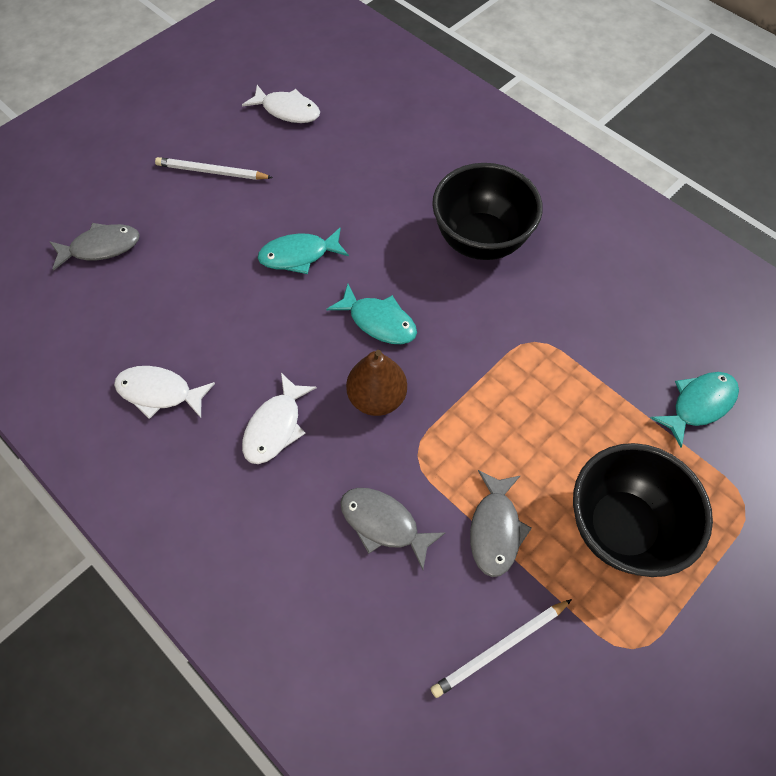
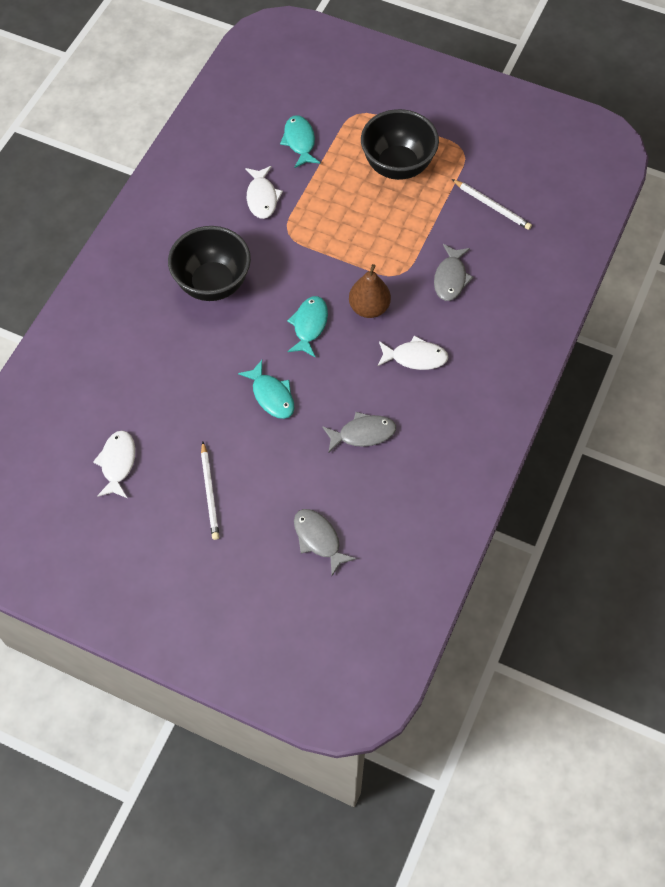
camera: 110 degrees left, 0 degrees up
white fish [114,366,215,419] -> white fish moved to [245,166,283,219]
grey fish [470,470,532,577] -> grey fish moved to [322,412,396,453]
turquoise fish [650,372,739,448] -> turquoise fish turned 45 degrees clockwise [280,115,320,168]

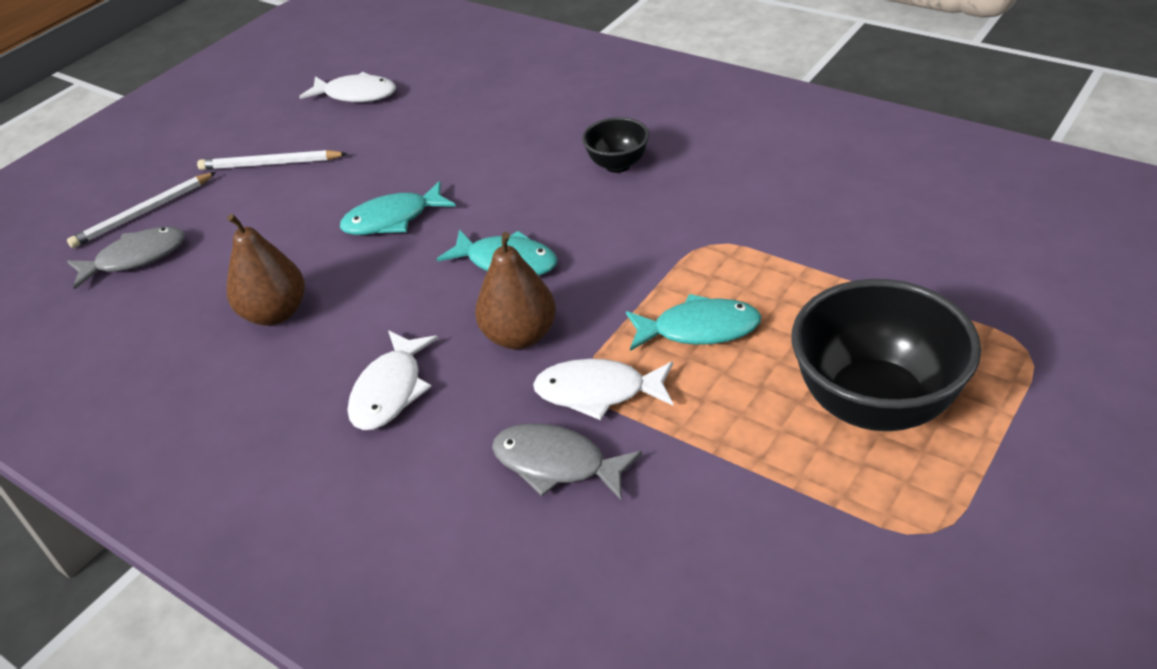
camera: 105 degrees right, 20 degrees down
black bowl [168,226,251,301] -> black bowl [582,117,649,173], size x0.51
white fish [245,166,283,219] -> white fish moved to [533,359,673,420]
turquoise fish [280,115,320,168] -> turquoise fish moved to [626,294,761,351]
grey fish [322,412,396,453] -> brown pear [227,214,305,326]
white pencil [452,179,532,230] -> white pencil moved to [67,172,216,248]

